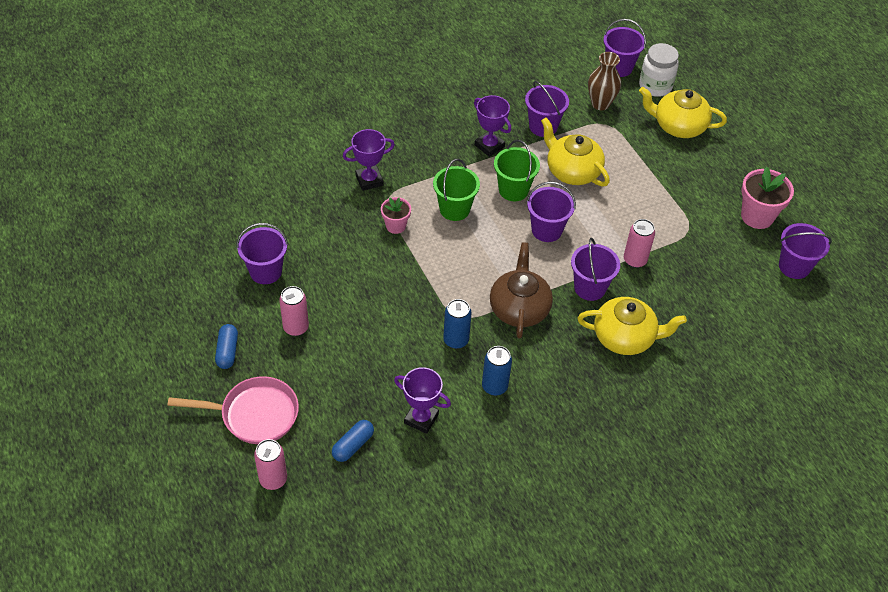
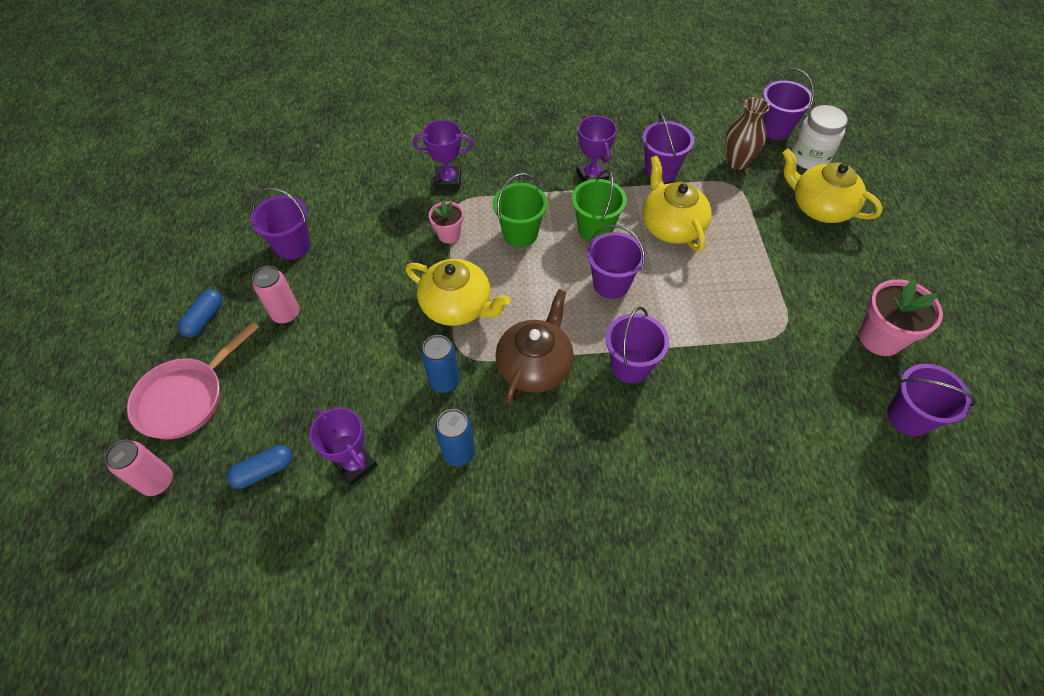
camera: 25 degrees right, 5 degrees up
pink pan [167,376,299,444] -> pink pan turned 105 degrees clockwise [127,321,259,439]
yellow teapot [578,297,687,355] -> yellow teapot moved to [406,259,511,326]
pink can [624,219,655,268] -> none

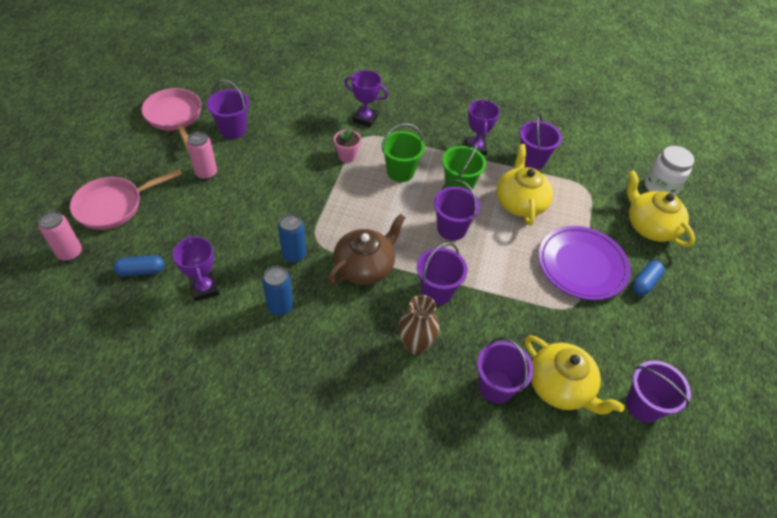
camera: 15 degrees right, 5 degrees down
blue capsule [178,289,222,338] -> blue capsule moved to [632,261,664,296]
yellow teapot [406,259,511,326] -> yellow teapot moved to [525,335,624,415]
brown vase [725,97,770,170] -> brown vase moved to [398,295,440,355]
purple bucket [763,68,814,140] -> purple bucket moved to [477,337,534,403]
pink flower pot [859,279,943,356] -> none
none -> pink pan [141,88,201,150]
none -> purple plate [538,226,631,300]

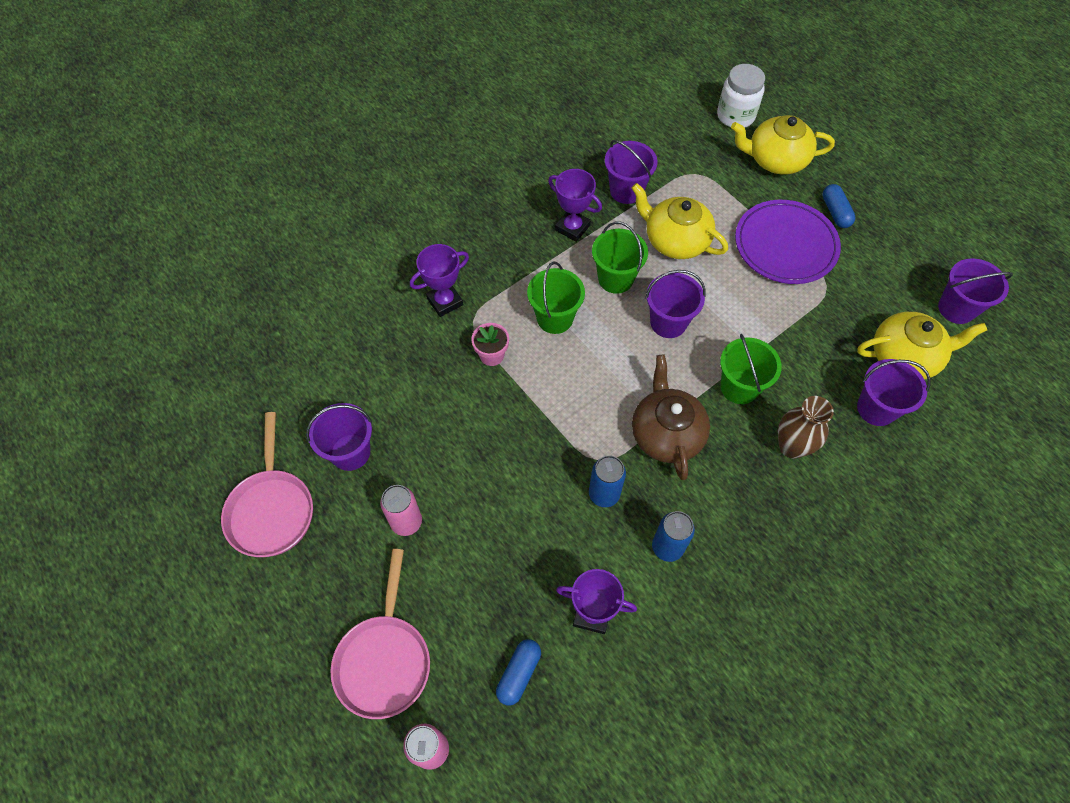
camera: 50 degrees left, 10 degrees up
pink pan [141,88,201,150] -> pink pan turned 105 degrees counterclockwise [221,412,313,557]
purple bucket [417,242,467,305] -> green bucket [720,334,782,404]

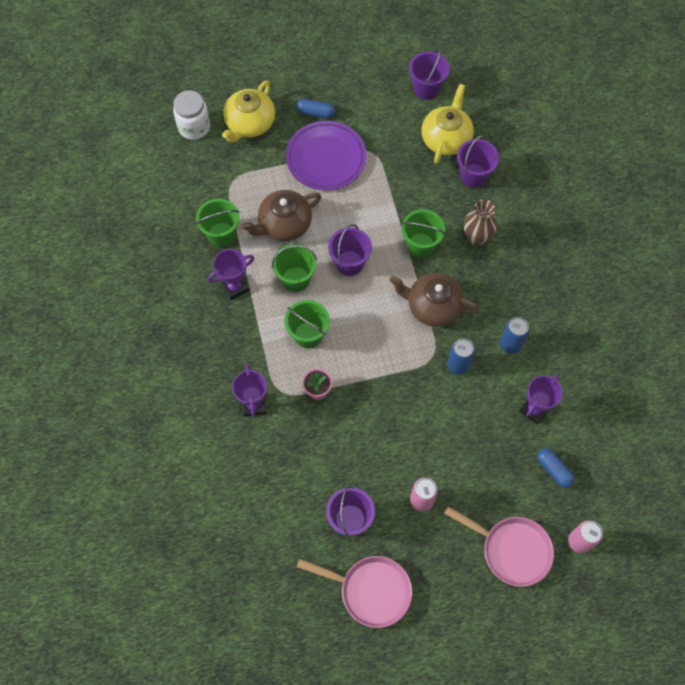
camera: 65 degrees left, 5 degrees up
purple bucket [605,140,658,204] -> green bucket [196,199,240,247]
yellow teapot [632,183,728,259] -> brown teapot [241,190,321,241]

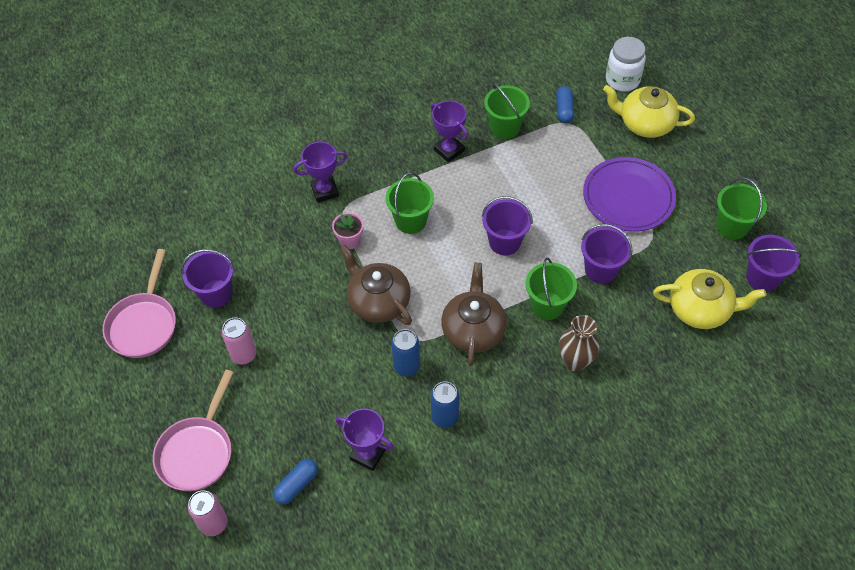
camera: 80 degrees right, 10 degrees down
brown teapot [241,190,321,241] -> brown teapot moved to [340,245,412,325]
green bucket [272,244,317,292] -> green bucket moved to [716,177,767,240]
blue capsule [296,99,335,119] -> blue capsule moved to [556,86,575,123]
purple bucket [457,135,499,187] -> purple bucket moved to [581,224,633,284]

